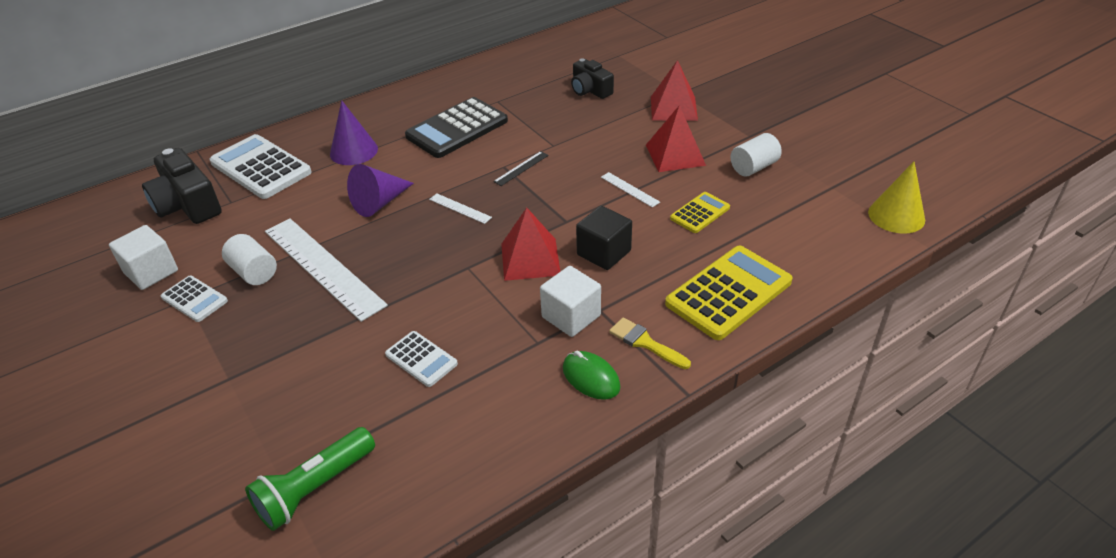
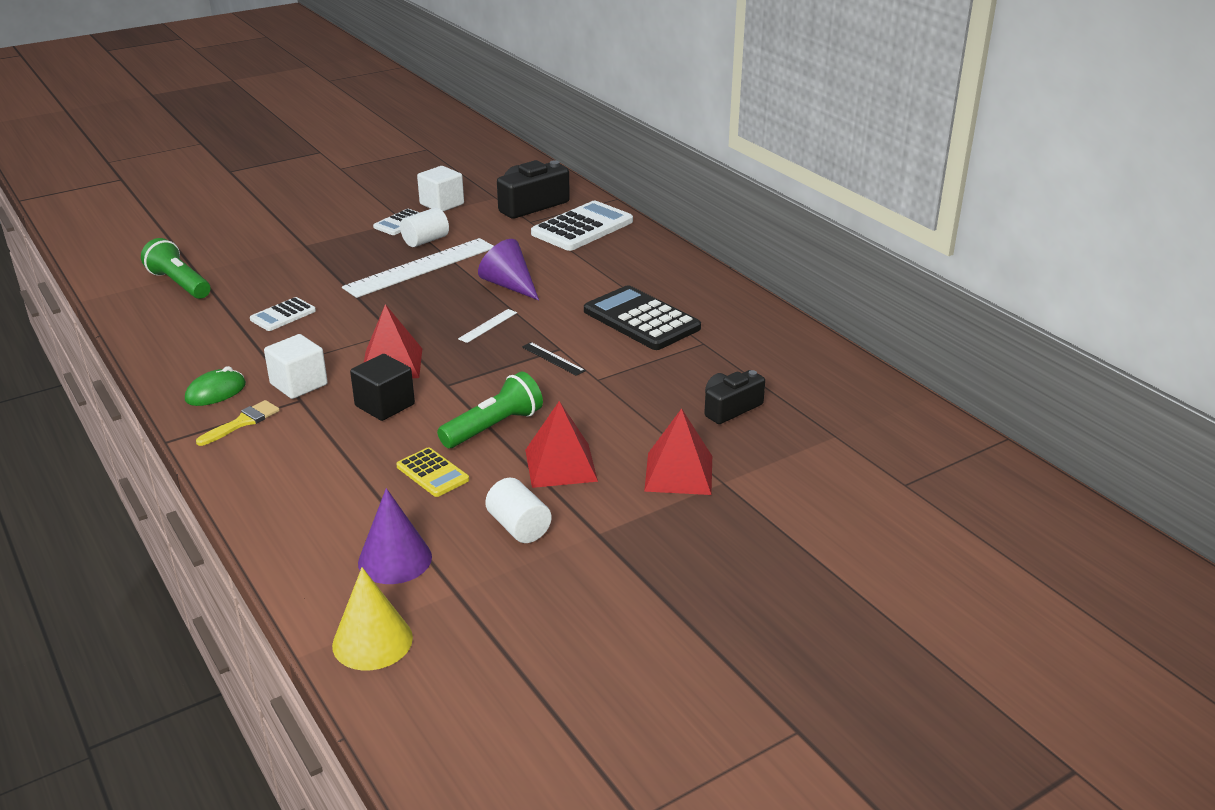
camera: 90 degrees right, 10 degrees down
purple cone [330,100,378,165] -> purple cone moved to [358,488,432,584]
white ruler [601,172,660,208] -> green flashlight [437,372,543,448]
yellow calculator [665,246,793,340] -> none

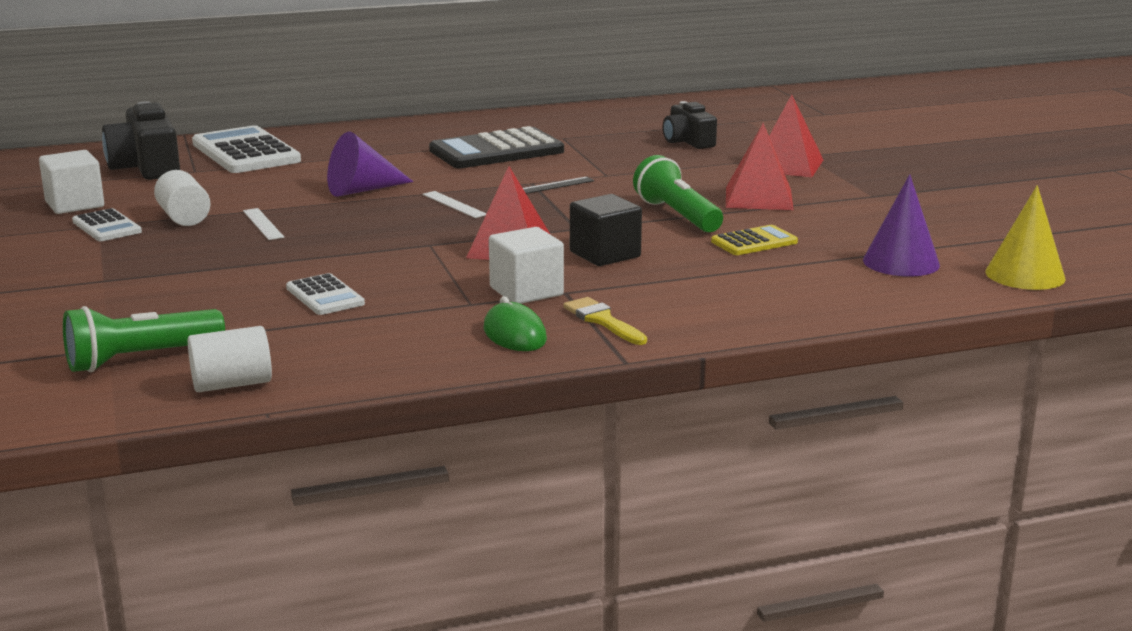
camera: 75 degrees left, 10 degrees down
white ruler [342,238,494,298] -> white ruler [243,208,284,240], size x0.42
white cylinder [485,478,552,543] -> white cylinder moved to [188,326,272,392]

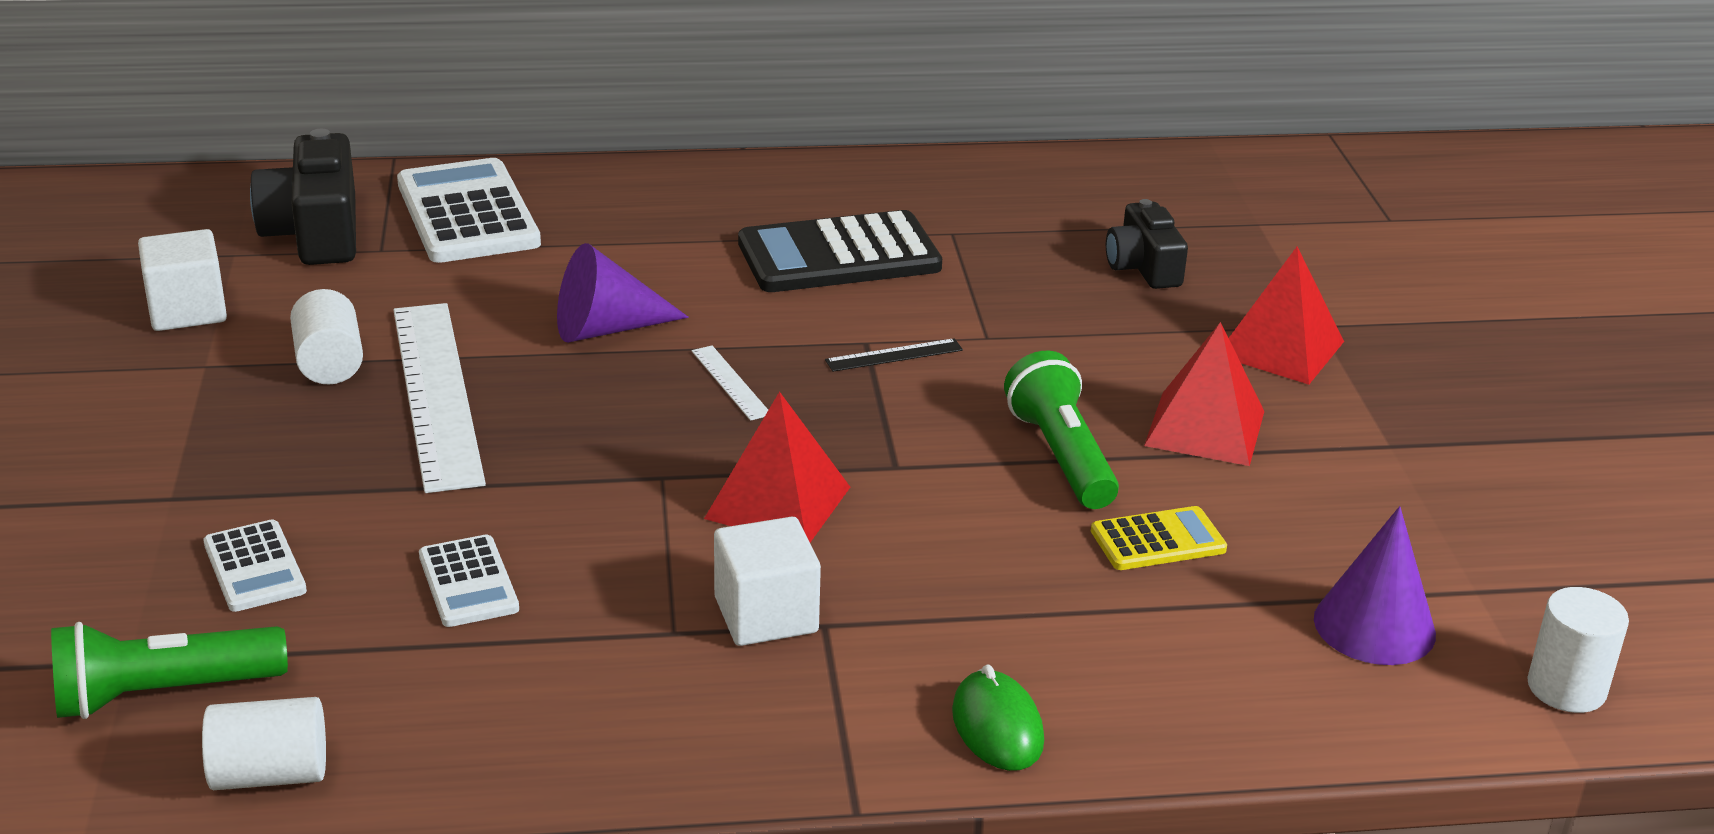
camera: 10 degrees right, 10 degrees up
white calculator [72,208,142,241] -> white calculator moved to [203,520,307,612]
white ruler [243,208,284,240] -> white ruler [393,303,486,493], size x2.38
green mouse [484,296,547,351] -> green mouse moved to [952,664,1044,771]
yellow brush [563,297,647,345] -> none
black cube [570,194,642,266] -> none
yellow cone [985,185,1066,290] -> white cylinder [1527,587,1629,713]

